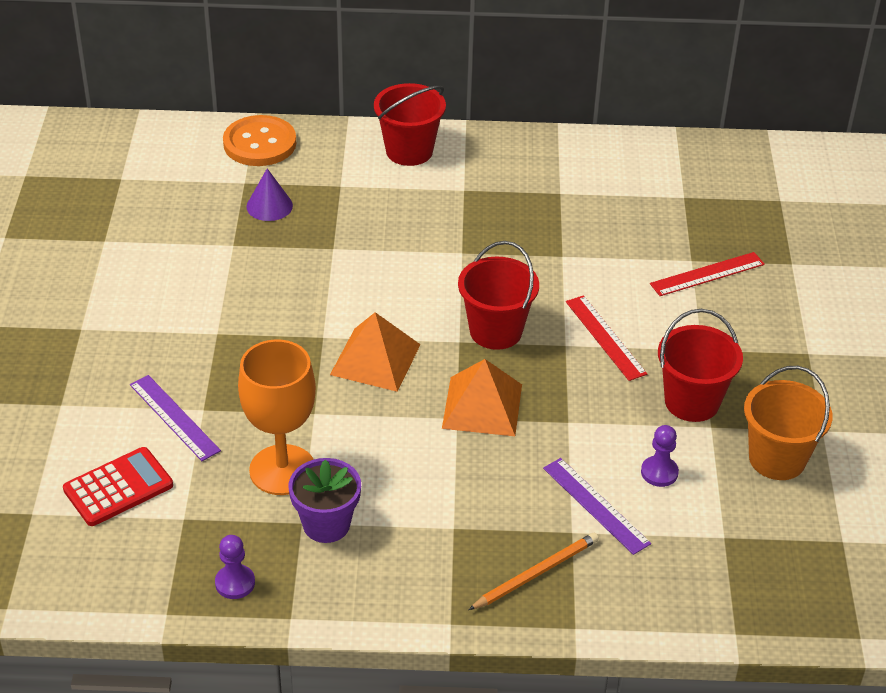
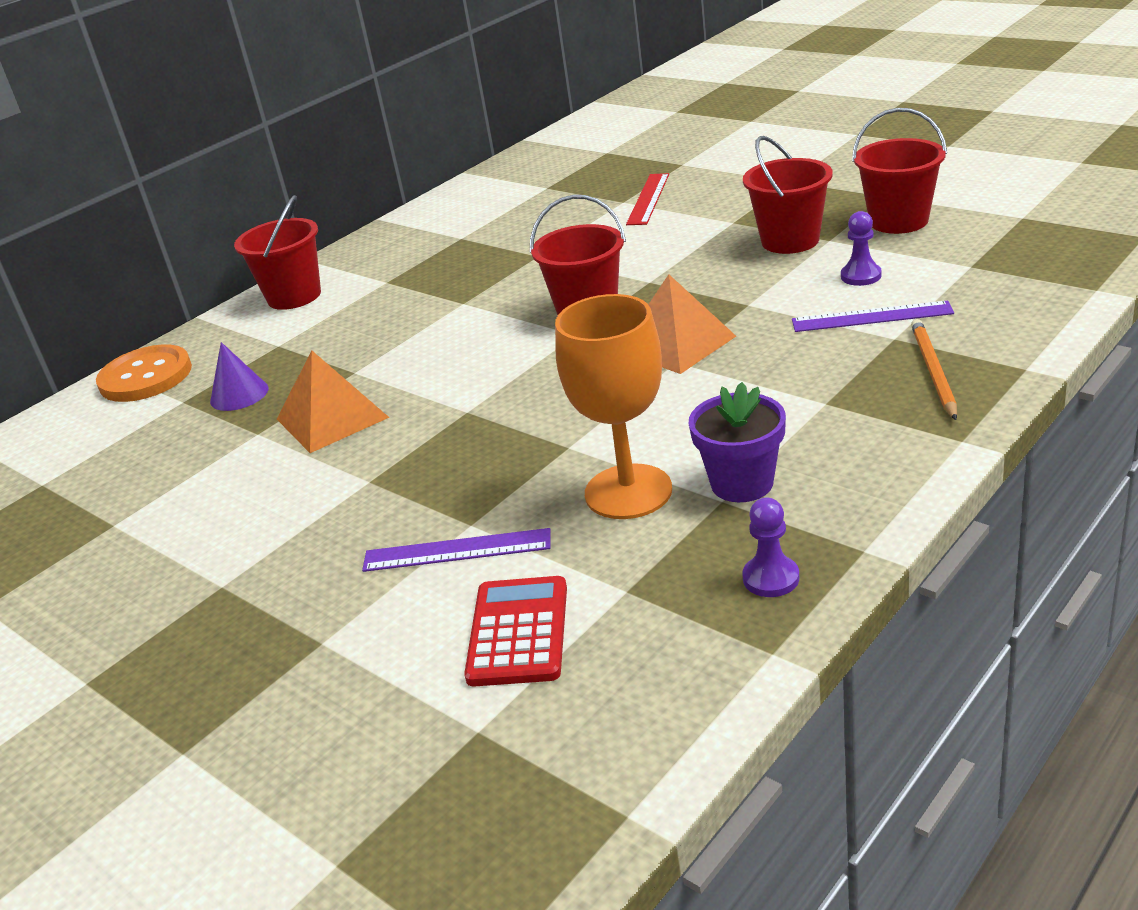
camera: 45 degrees left, 10 degrees down
orange pyramid [330,312,421,392] -> orange pyramid moved to [277,351,390,453]
red ruler [566,295,647,381] -> none
orange bucket [744,366,833,480] -> red bucket [852,108,947,234]

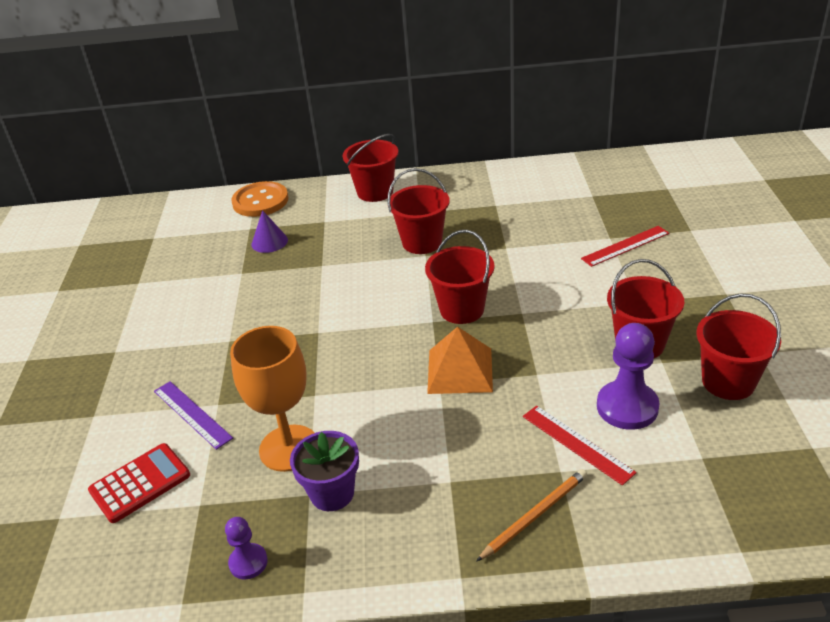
camera: 45 degrees right, 5 degrees up
orange pyramid [277,351,390,453] -> none
purple ruler [792,301,954,332] -> red ruler [523,406,637,486]
purple pawn [841,211,882,286] -> purple pawn [597,323,660,430], size x1.80
none -> red bucket [388,168,449,254]

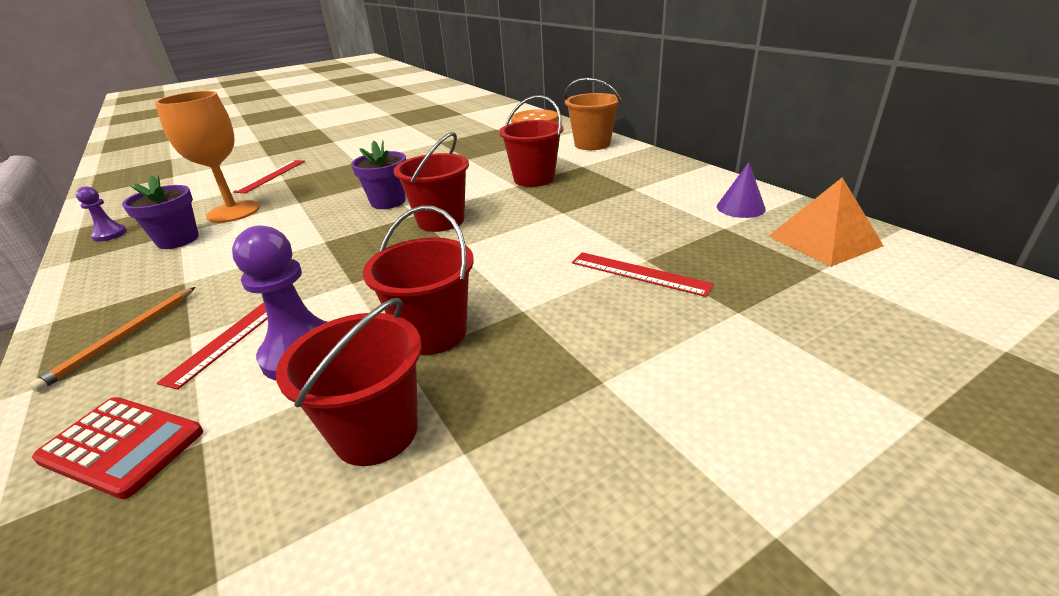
camera: 60 degrees right, 5 degrees down
red calculator [88,443,190,523] -> red calculator moved to [32,397,203,499]
purple ruler [154,381,233,450] -> red ruler [233,160,305,193]
purple cone [251,210,288,253] -> purple cone moved to [717,162,766,218]
red bucket [343,134,399,202] -> orange bucket [564,78,621,150]
orange pyramid [427,327,493,394] -> orange pyramid moved to [769,177,883,267]
orange pencil [476,469,587,562] -> orange pencil turned 90 degrees clockwise [29,287,195,392]
none -> purple flower pot [351,141,406,209]

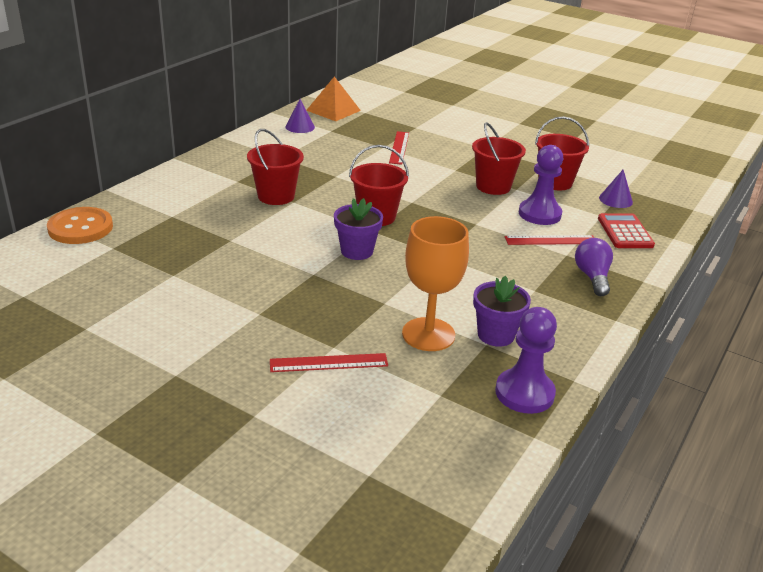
camera: 120 degrees left, 0 degrees up
orange pencil [29,287,195,392] -> purple light bulb [575,238,613,296]
purple pawn [76,186,127,242] -> purple pawn [495,307,557,414], size x1.80
orange bucket [564,78,621,150] -> none
none -> purple cone [599,170,633,208]

